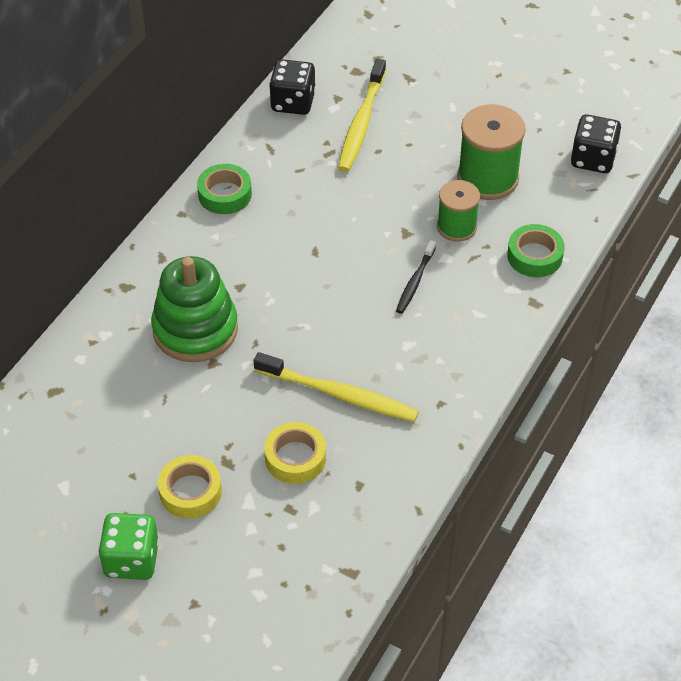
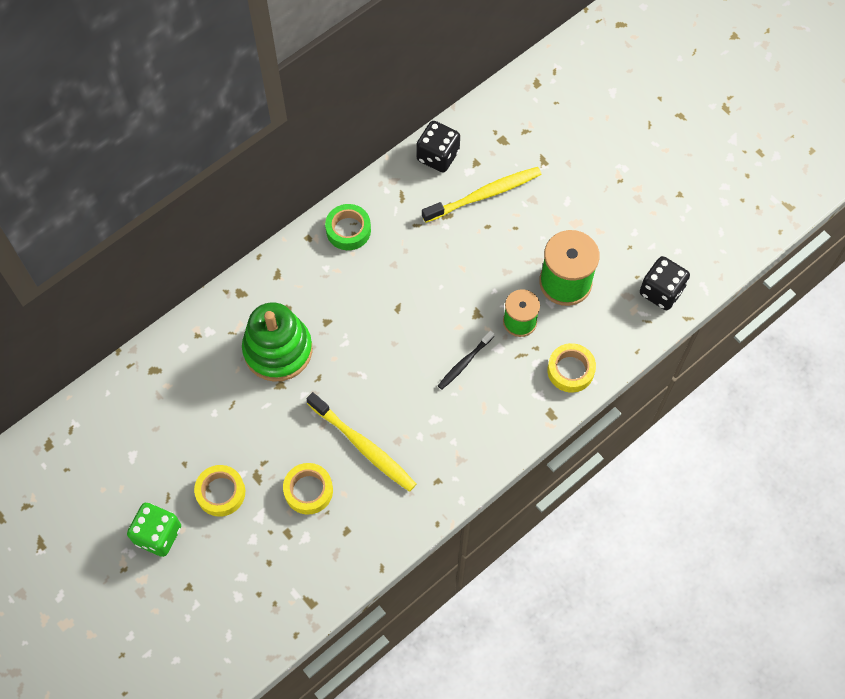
camera: 20 degrees right, 15 degrees up
yellow toothbrush [338,59,386,172] -> yellow toothbrush turned 150 degrees counterclockwise [422,167,542,223]
green tape [507,224,565,277] -> yellow tape [547,343,596,393]

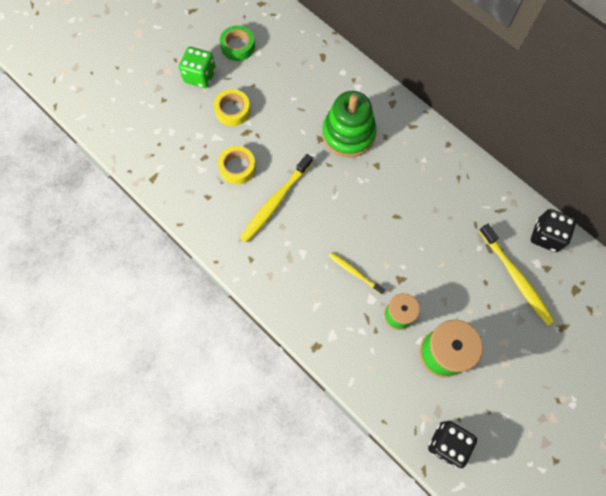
camera: 85 degrees right, 5 degrees up
green tape [325,204,371,250] -> green tape moved to [220,25,255,61]
black toothbrush [438,330,494,390] -> yellow toothbrush [329,252,385,294]
yellow tape [547,343,596,393] -> none

